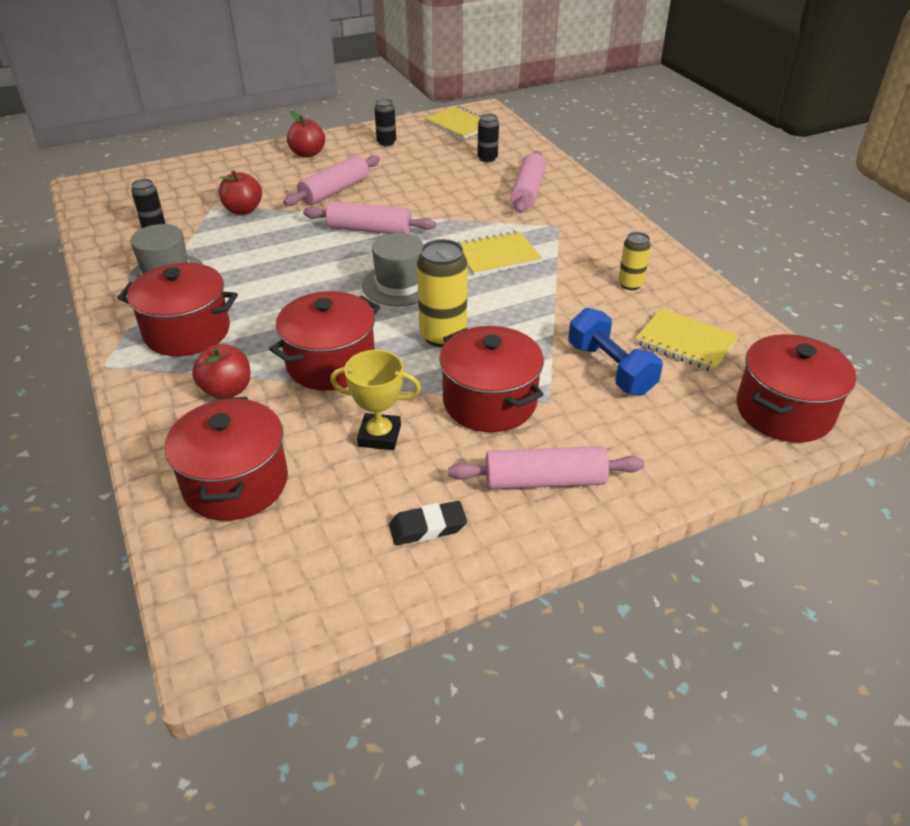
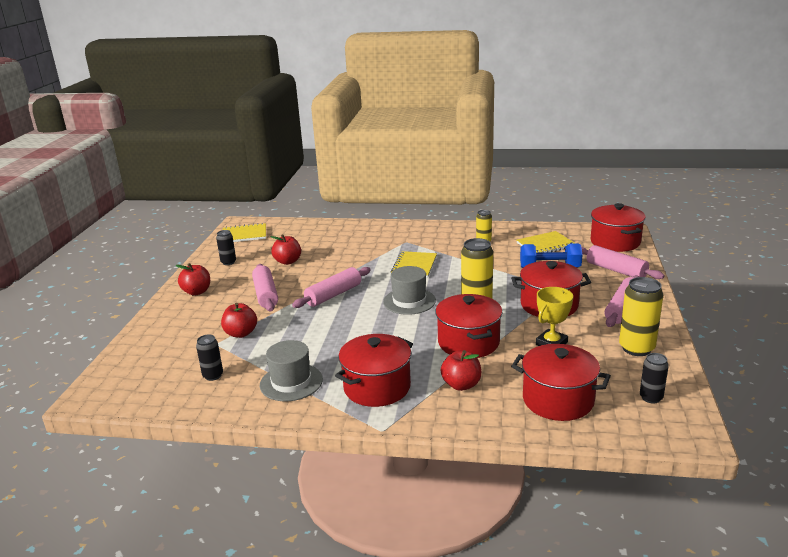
camera: 55 degrees left, 15 degrees down
black eraser [389,501,467,545] -> yellow can [619,277,663,356]
black can [477,114,499,163] -> black can moved to [640,353,669,404]
pink rolling pin [511,151,546,213] -> pink rolling pin moved to [581,245,664,279]
none -> red apple [270,234,301,265]

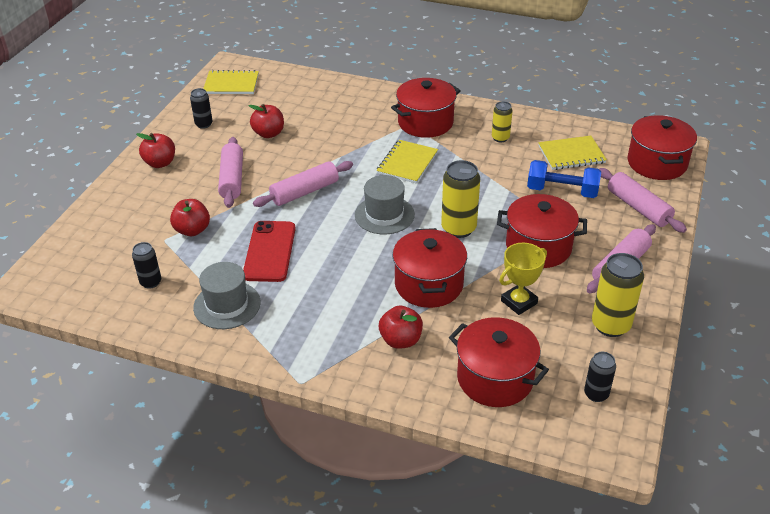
camera: 10 degrees right, 15 degrees up
red pot [335,334,413,407] -> red pot moved to [391,78,461,138]
none -> red phone [243,221,296,282]

